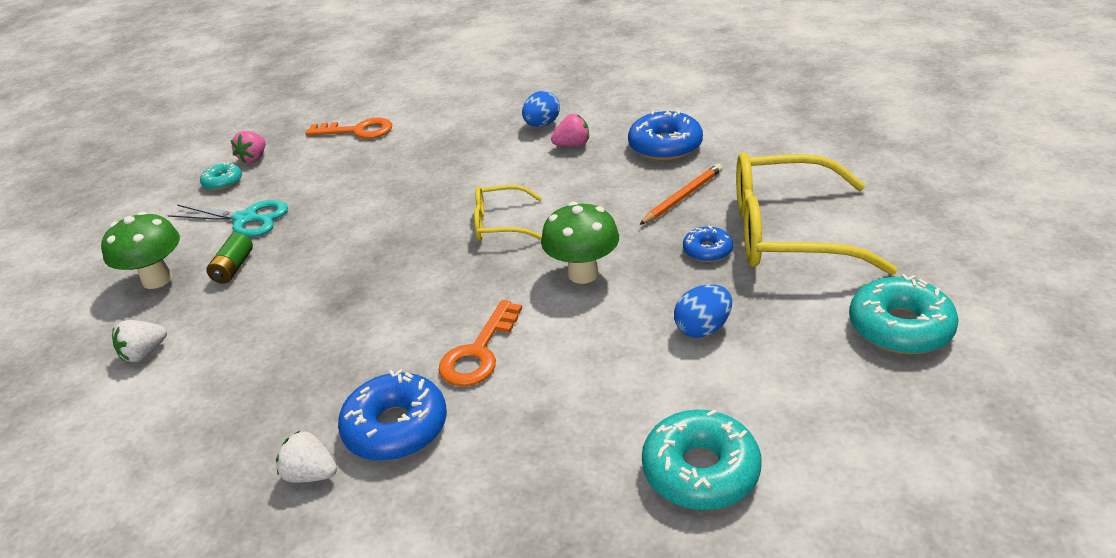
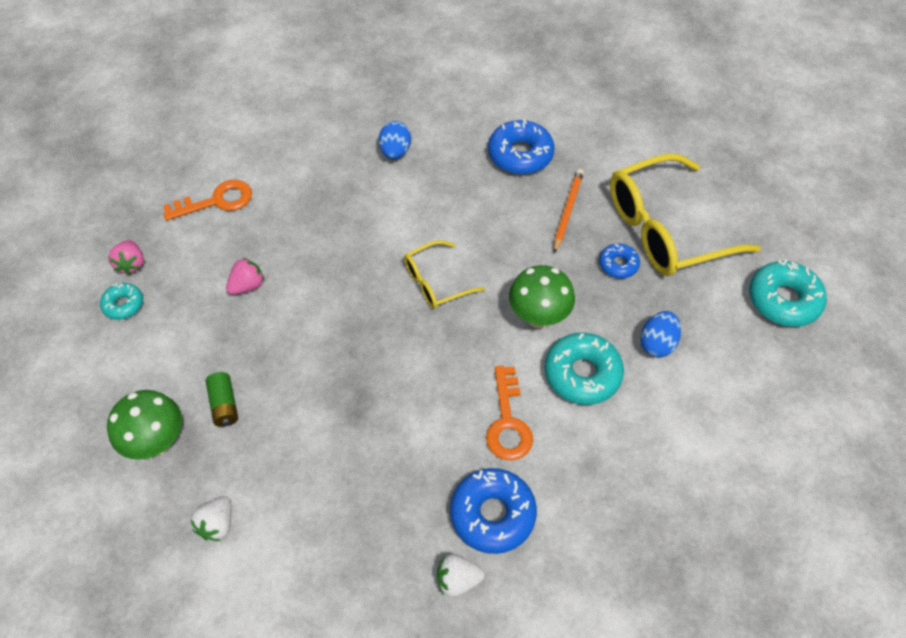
camera: 30 degrees left, 20 degrees up
turquoise scissors [168,200,288,237] -> none
pink strawberry [551,114,589,147] -> pink strawberry moved to [226,258,265,295]
turquoise donut [642,409,761,510] -> turquoise donut moved to [545,332,624,405]

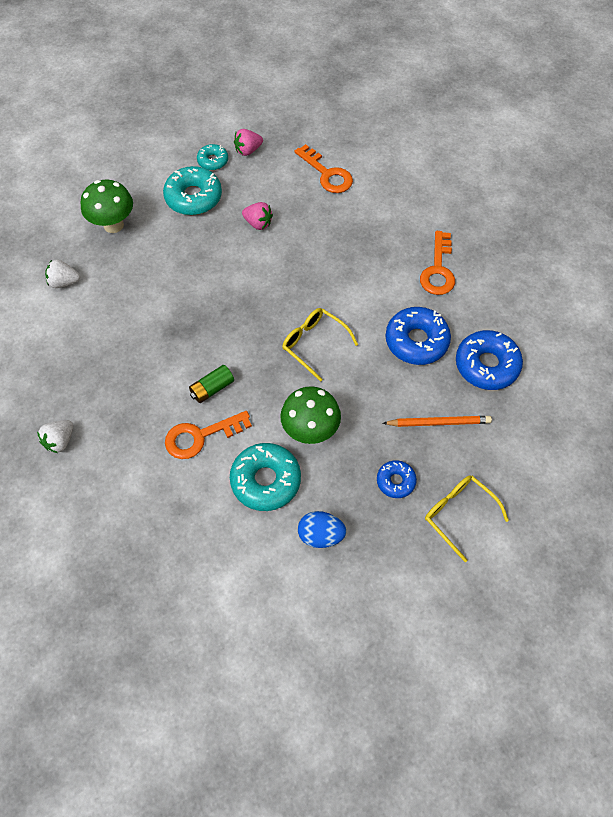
camera: 70 degrees right, 5 degrees up
green battery [206,372,238,427] -> green battery moved to [189,365,234,403]
blue egg [379,121,411,159] -> orange key [420,231,455,295]
white strawberry [437,554,485,597] -> white strawberry turned 120 degrees counterclockwise [37,420,73,453]
blue donut [450,468,537,554] -> blue donut moved to [385,307,451,365]
yellow glasses [610,153,761,276] -> yellow glasses [425,475,509,562], size x0.52
turquoise donut [749,259,827,327] -> turquoise donut moved to [163,166,222,215]

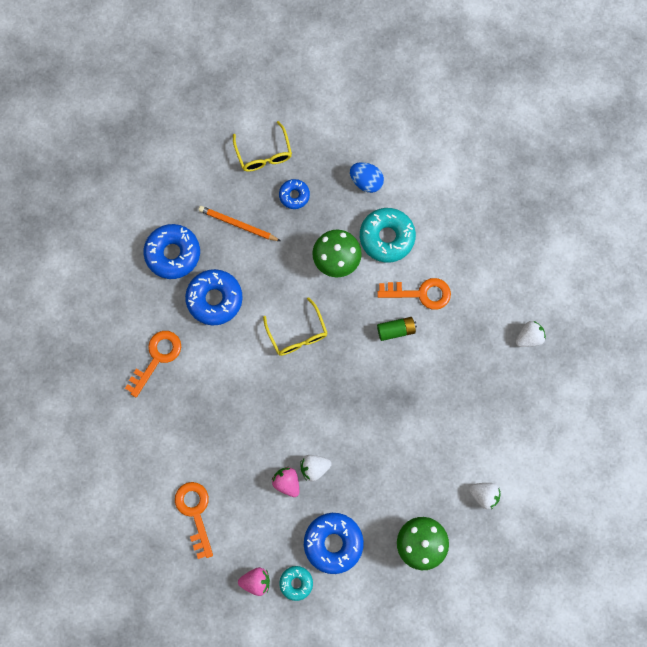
camera: 155 degrees left, 15 degrees up
turquoise donut [163,166,222,215] -> blue donut [304,513,364,574]
none -> white strawberry [300,455,331,482]

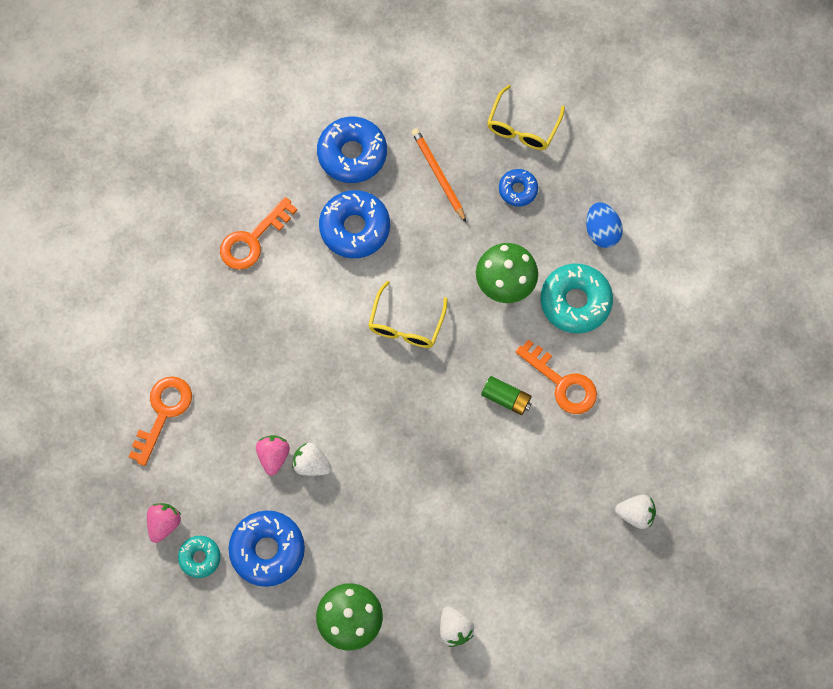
camera: 40 degrees right, 5 degrees down
orange key [125,331,181,397] -> orange key turned 150 degrees clockwise [220,197,297,270]
pink strawberry [238,567,270,596] -> pink strawberry turned 105 degrees counterclockwise [147,503,181,543]

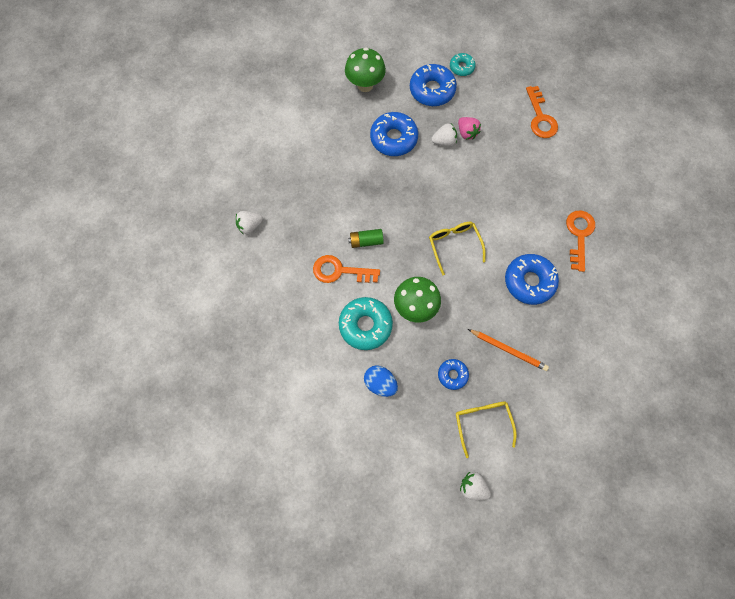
camera: 145 degrees right, 0 degrees up
pink strawberry [147,503,181,543] -> none
blue donut [317,117,387,183] -> blue donut moved to [370,112,418,156]
white strawberry [440,606,474,647] -> white strawberry moved to [460,472,491,500]

